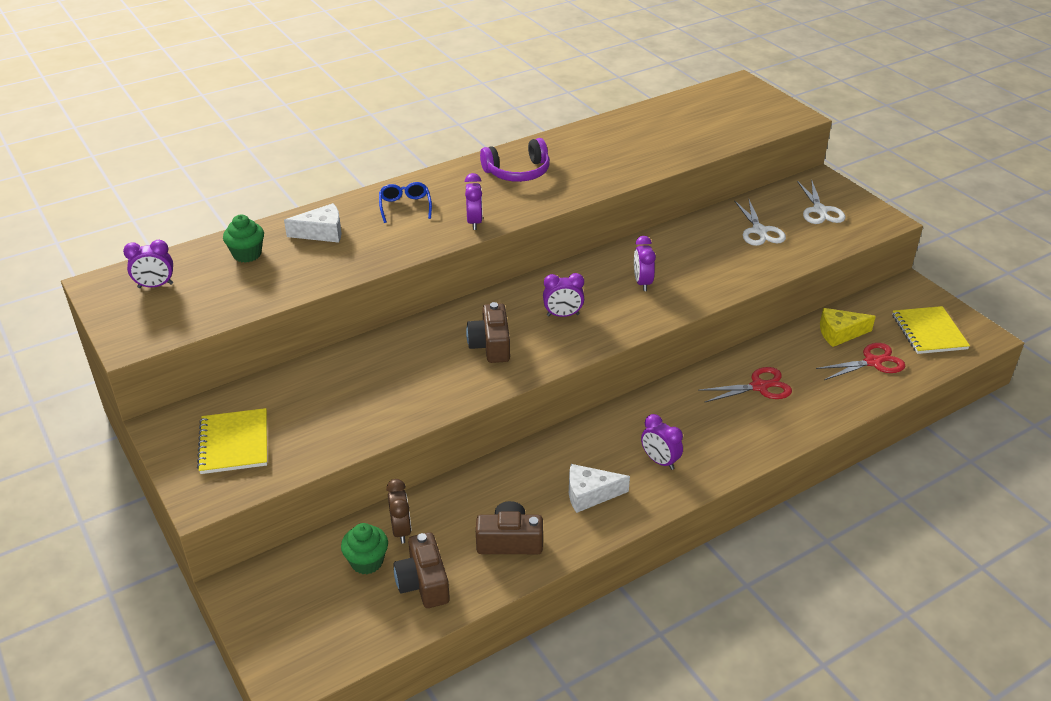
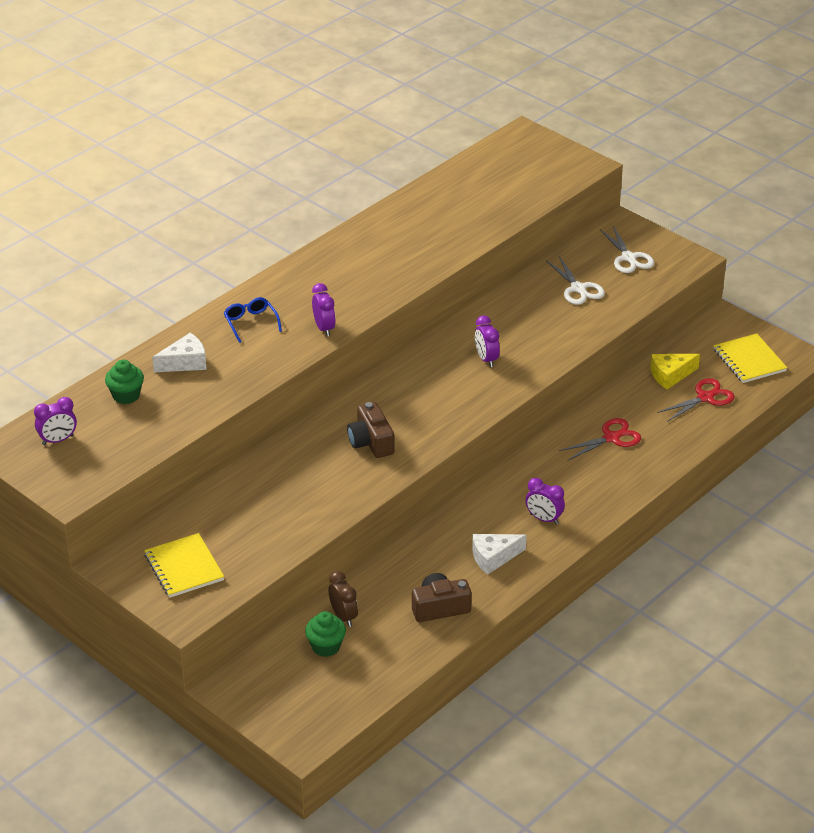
camera: 15 degrees left, 0 degrees up
brown camera [393,532,450,608] -> none
purple headphones [480,138,550,182] -> none
purple clock [543,273,584,317] -> none

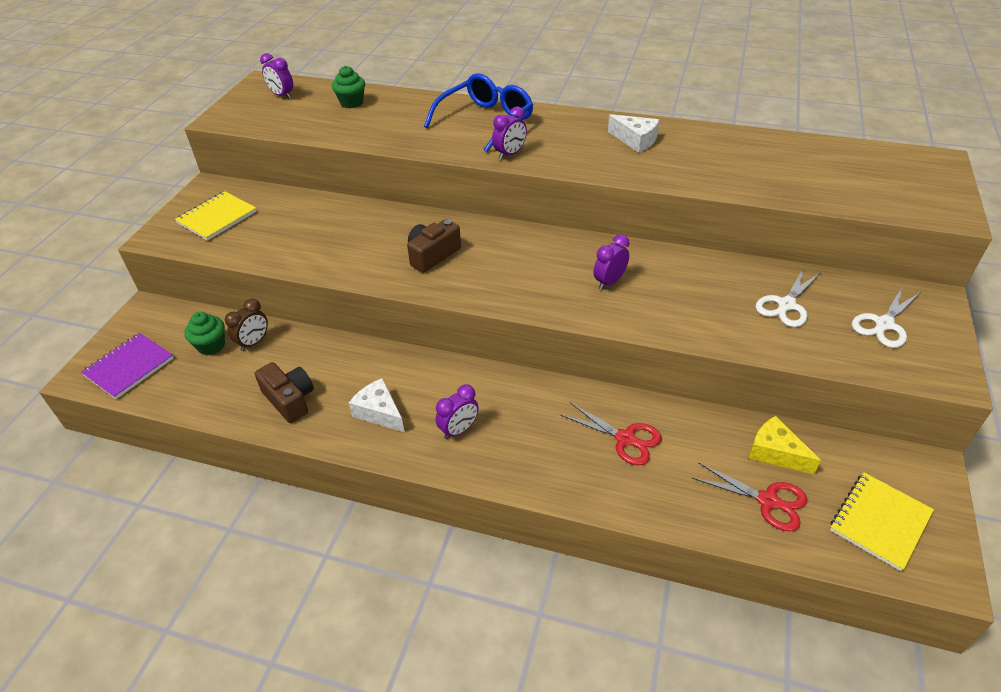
camera: 65 degrees right, 5 degrees up
white cheese [152,333,207,372] -> white cheese moved to [608,114,659,153]
blue glasses [224,297,282,343] -> blue glasses [424,73,533,152], size x1.93
purple clock [525,478,565,524] -> purple clock turned 135 degrees counterclockwise [436,385,479,439]
none -> purple notebook [81,333,174,399]

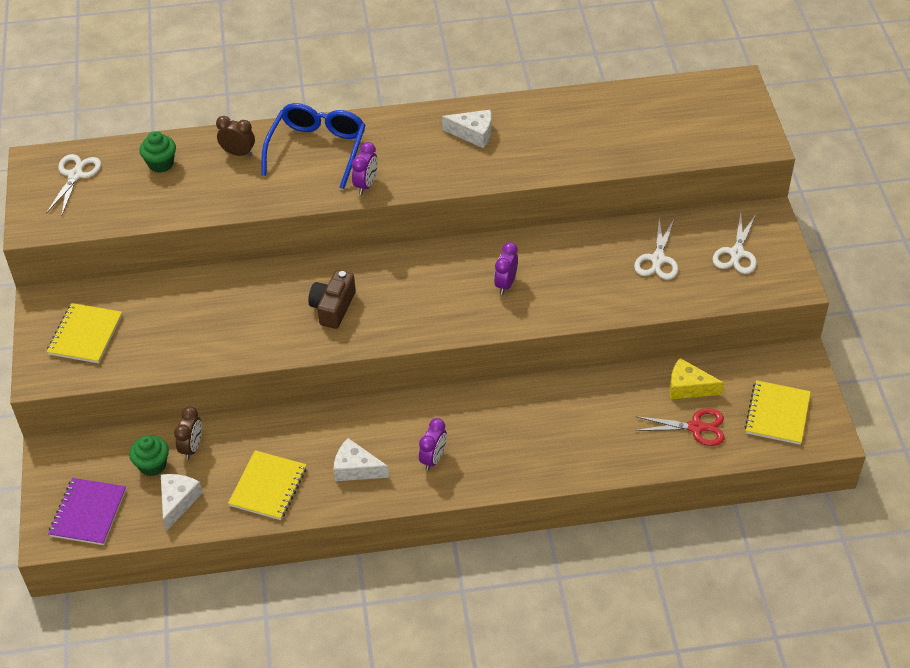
camera: 25 degrees left, 5 degrees up
brown camera [255,362,314,423] -> yellow notebook [228,450,307,520]
purple clock [260,53,293,99] -> white scissors [46,154,101,216]
red scissors [560,402,662,465] -> none
none -> white cheese [161,474,203,531]
none -> brown clock [216,116,255,157]

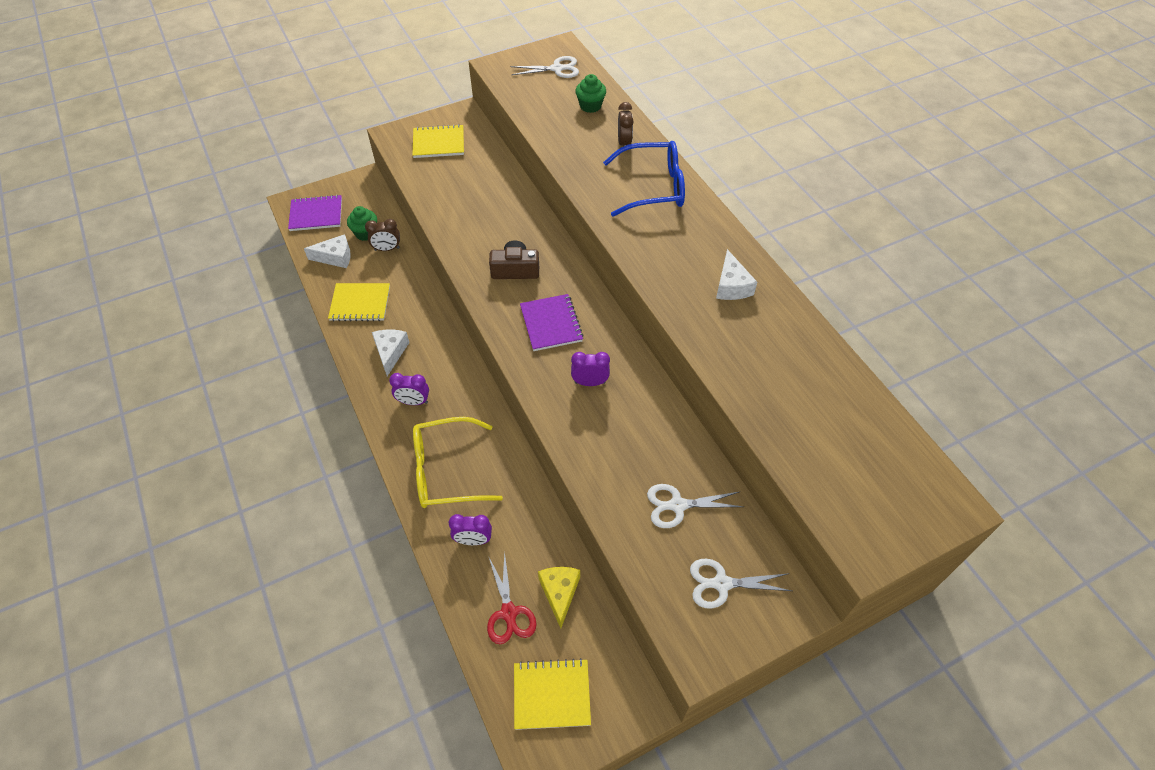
camera: 70 degrees right, 5 degrees up
purple clock [352,142,378,194] -> purple clock moved to [449,514,492,545]
none -> yellow glasses [413,417,503,508]
none -> purple notebook [520,294,584,351]

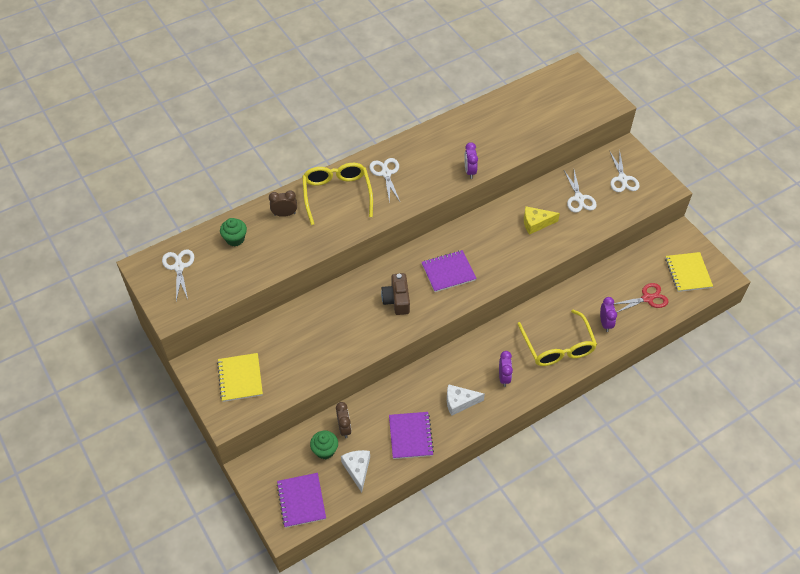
camera: 95 degrees left, 0 degrees up
yellow notebook [328,283,390,321] -> purple notebook [389,412,434,459]
yellow cheese [538,567,580,628] -> yellow cheese moved to [524,206,560,235]
purple clock [571,352,610,386] -> purple clock moved to [464,142,478,179]
blue glasses [603,141,685,217] -> yellow glasses [302,163,373,225]
white cheese [716,249,757,300] -> none
none -> white scissors [369,158,400,204]

